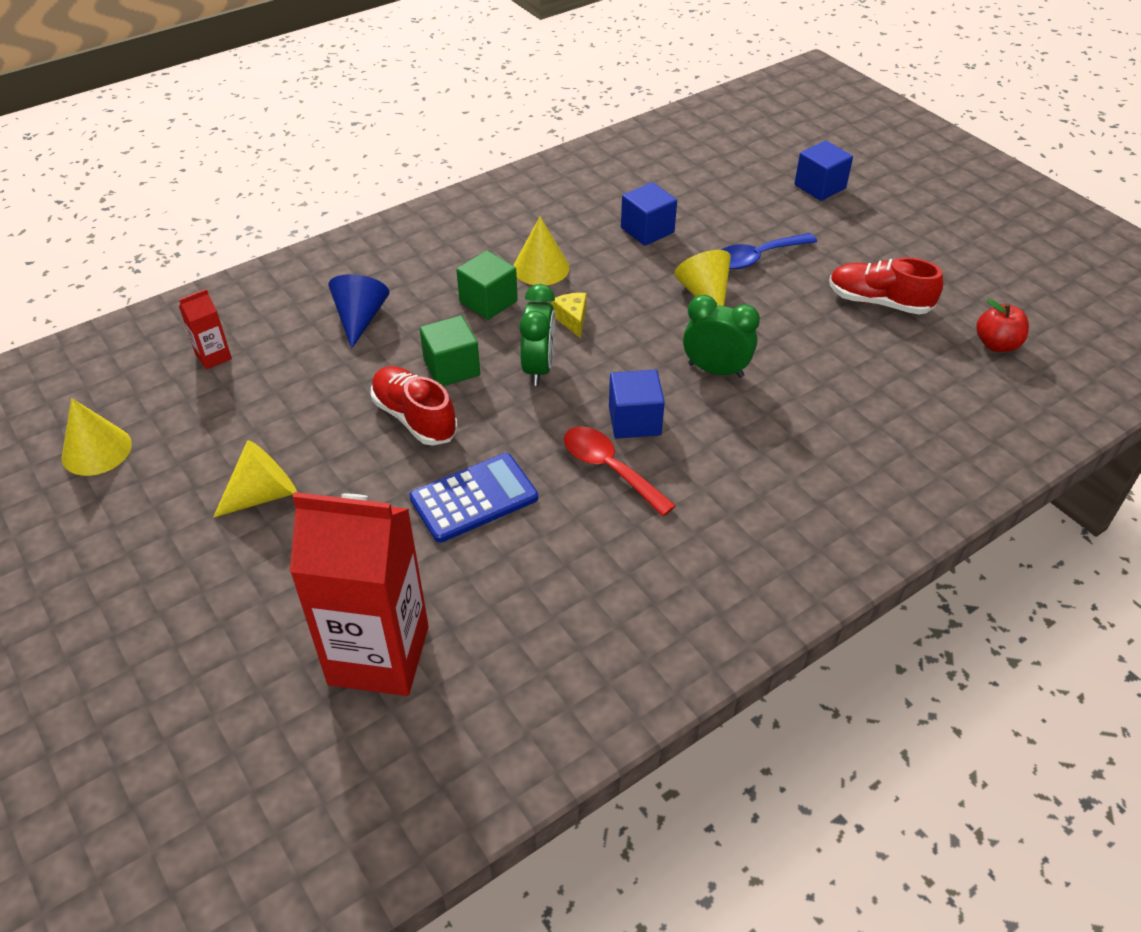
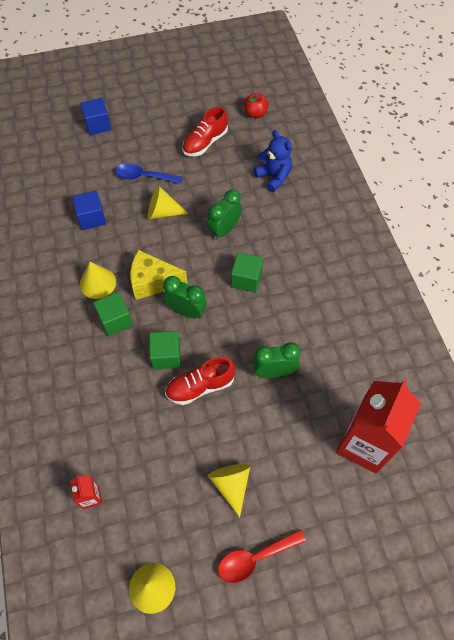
camera: 70 degrees left, 15 degrees up
blue cone [329,274,389,349] -> none
blue calculator [409,453,538,543] -> green clock [253,342,301,378]
yellow cheese [551,293,587,338] -> yellow cheese [130,250,188,300], size x1.94
red spoon [564,426,676,516] -> red spoon moved to [218,530,306,583]
blue cube [609,370,665,439] -> green cube [231,252,263,293]
blue spoon [722,233,817,269] -> blue spoon turned 105 degrees clockwise [115,163,183,184]
none -> blue teddy bear [254,130,292,192]

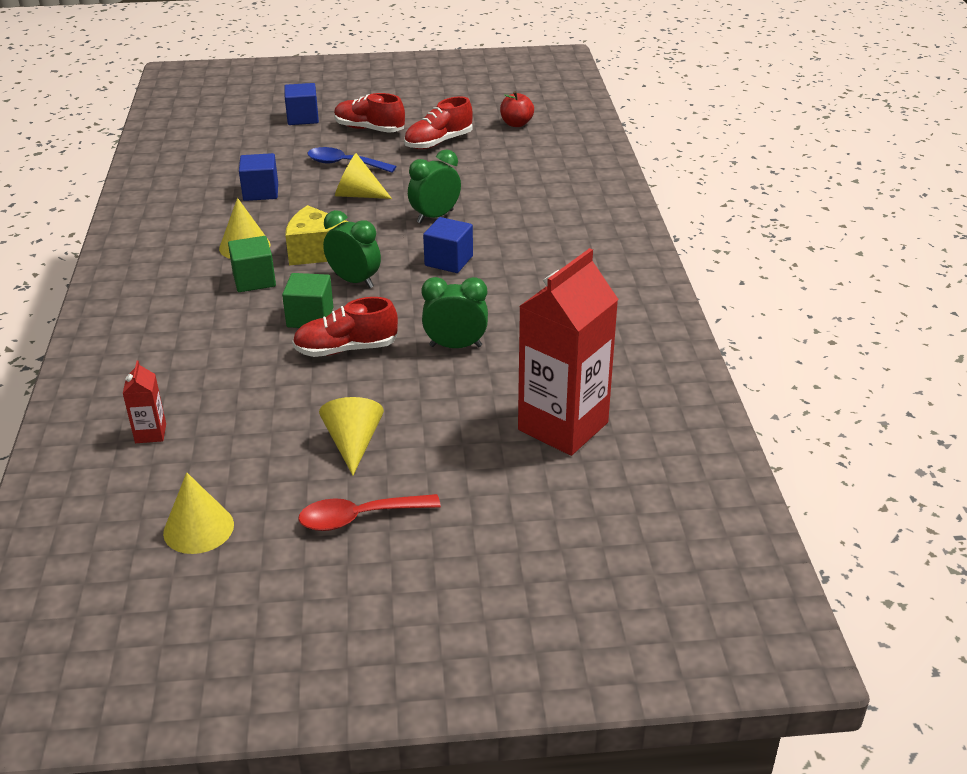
camera: 10 degrees right, 25 degrees down
green cube [231,252,263,293] -> blue cube [423,217,473,273]
blue teddy bear [254,130,292,192] -> none
none -> red shoe [334,93,405,133]

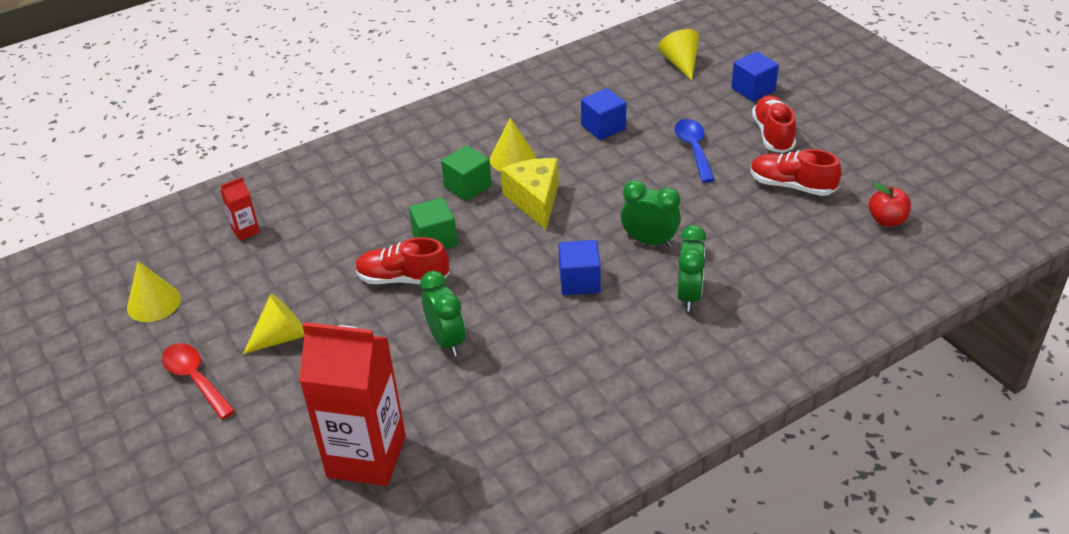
camera: 65 degrees right, 5 degrees up
red shoe [292,297,398,357] -> red shoe turned 45 degrees counterclockwise [355,237,449,284]
green clock [323,210,381,288] -> green clock moved to [677,225,707,311]
yellow cone [335,153,392,199] -> yellow cone moved to [658,29,699,81]

